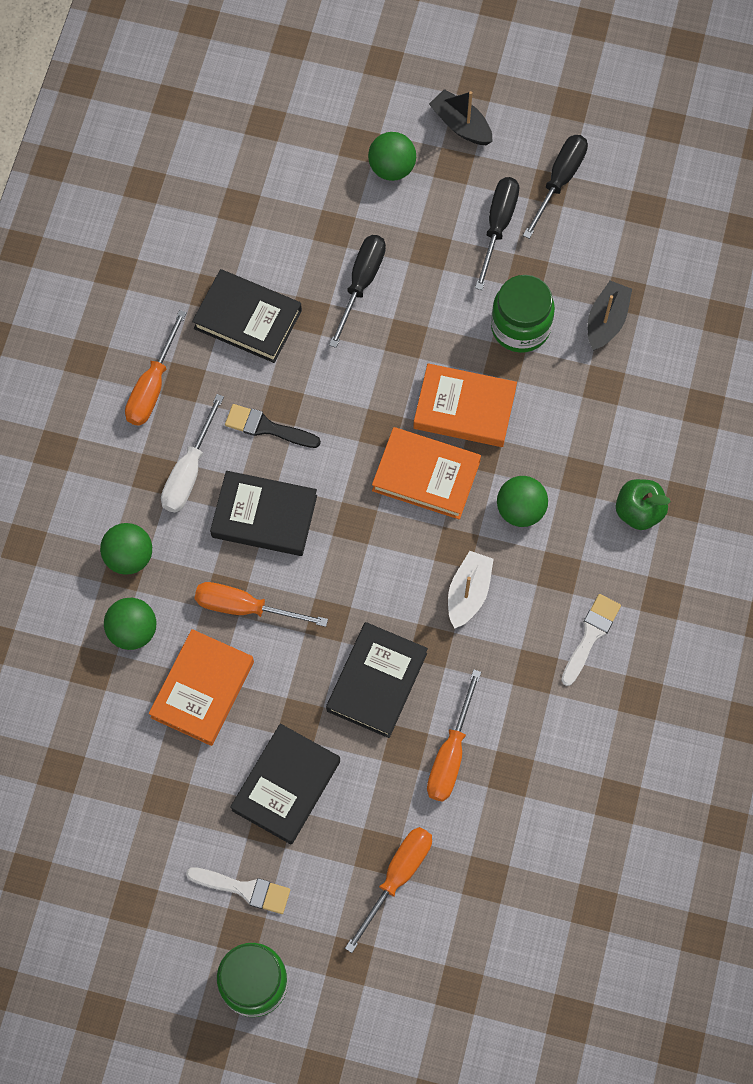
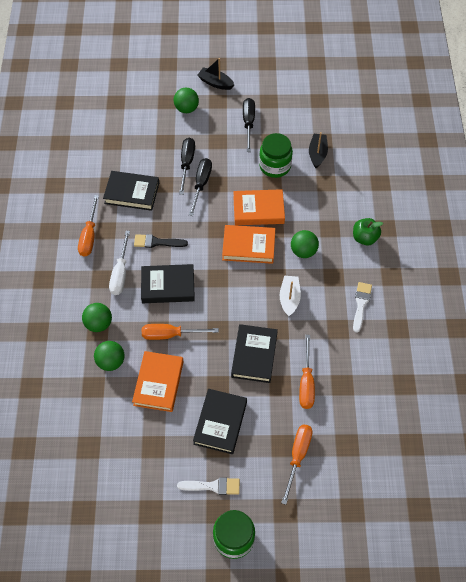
camera: 15 degrees left, 10 degrees down
black screwdriver [523,135,588,239] -> black screwdriver moved to [189,158,212,216]

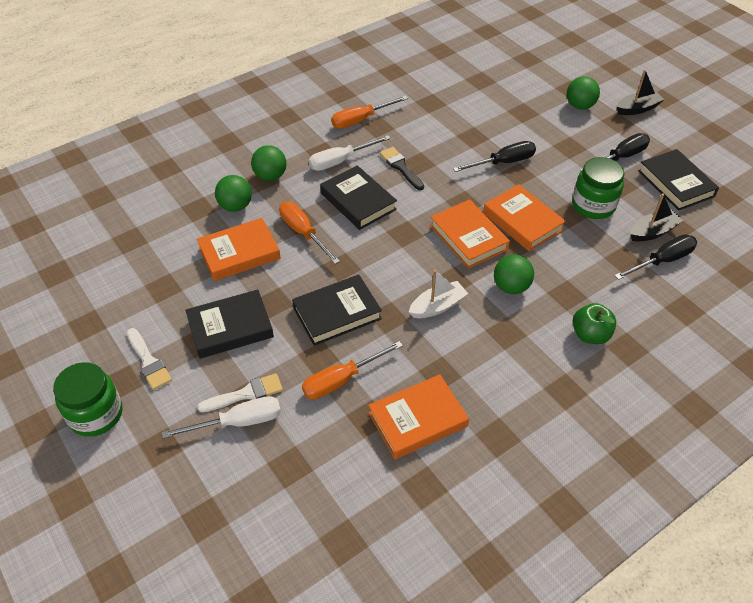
camera: 55 degrees right, 10 degrees down
black book [103,171,159,211] -> black book moved to [638,149,719,211]
black screwdriver [179,138,195,195] -> black screwdriver moved to [615,234,697,280]
black boat [197,58,234,90] -> black boat turned 75 degrees clockwise [617,70,664,115]
orange screwdriver [281,424,312,505] -> white screwdriver [162,396,281,439]
white brush [353,282,372,333] -> white brush moved to [197,373,283,412]
none -> orange book [368,374,469,459]

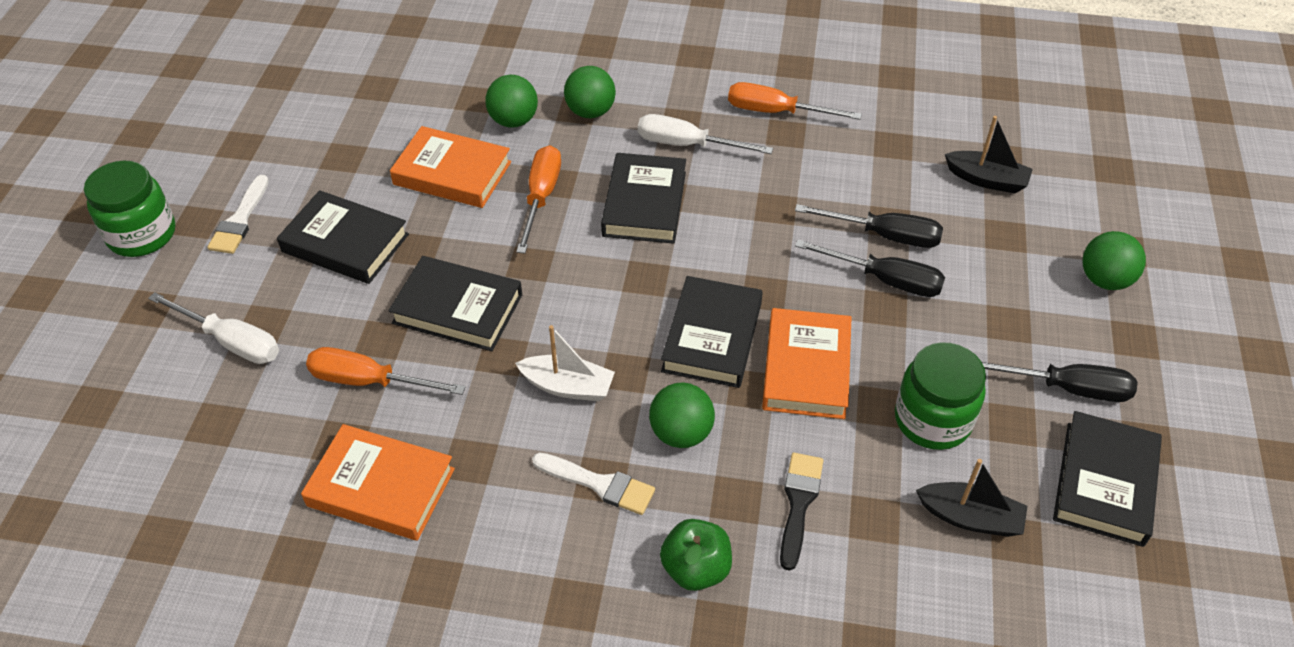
camera: 45 degrees right, 0 degrees up
white brush [197,373,283,412] -> white brush moved to [532,452,655,515]
black brush [380,147,424,190] -> black brush moved to [780,453,823,571]
orange book [430,199,510,269] -> black book [661,276,763,388]
black screwdriver [615,234,697,280] -> black screwdriver moved to [795,204,943,248]
black boat [617,70,664,115] -> black boat moved to [945,116,1033,193]

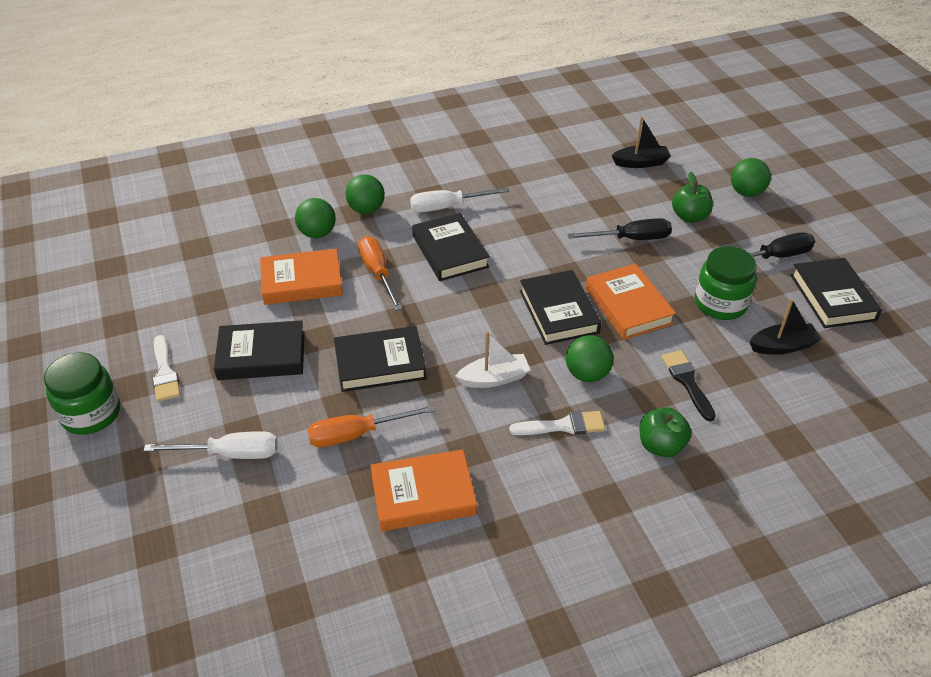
camera: 30 degrees left, 5 degrees down
orange screwdriver [728,82,862,120] -> none
black screwdriver [795,204,943,248] -> none
none -> green apple [672,172,713,223]

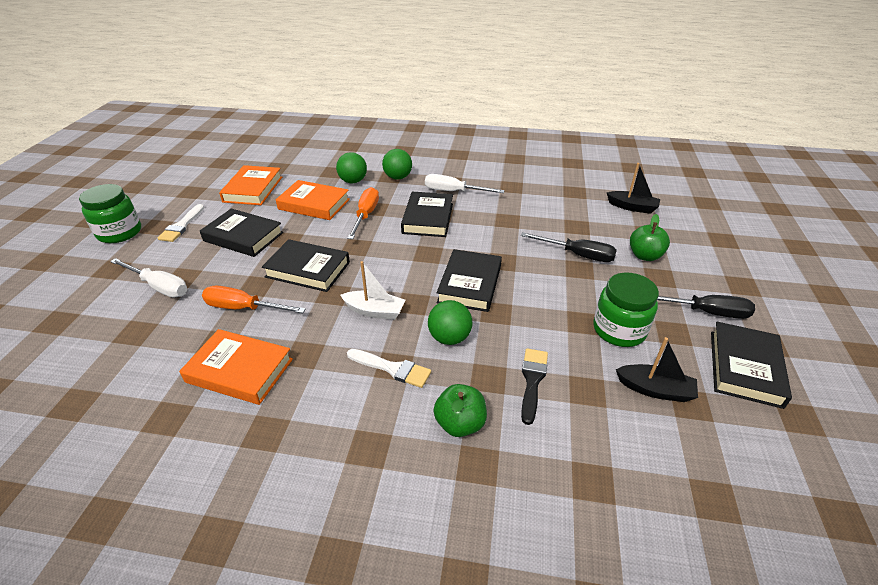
camera: 30 degrees right, 5 degrees down
orange book [586,264,676,340] -> orange book moved to [219,165,282,205]
green ball [731,158,771,197] -> none

